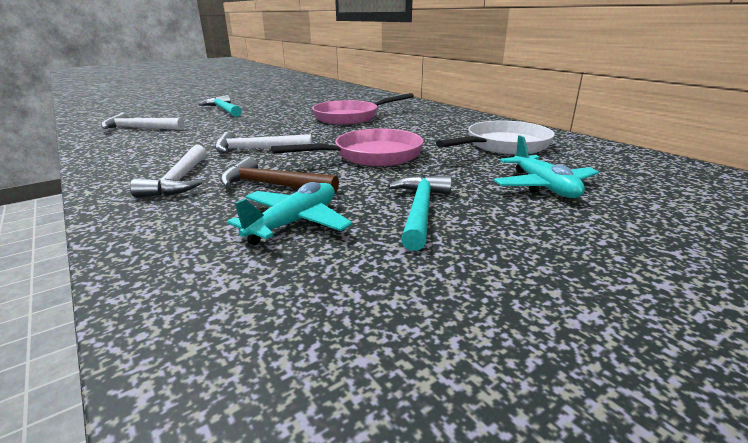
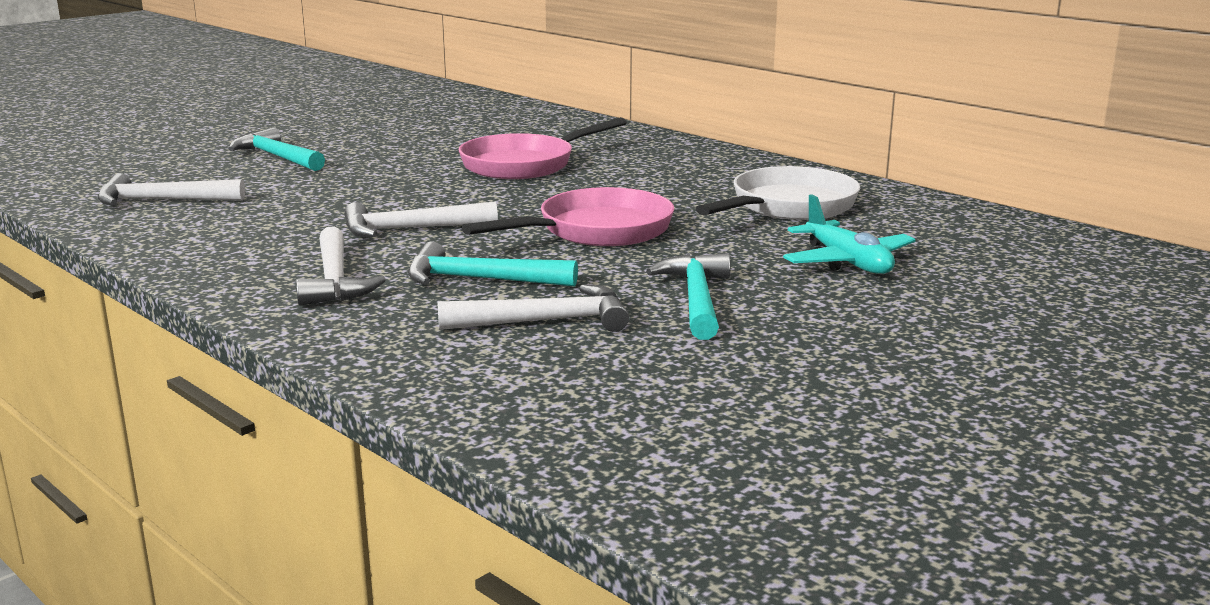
camera: 10 degrees left, 5 degrees down
brown hammer [221,157,339,193] -> turquoise hammer [408,241,578,287]
turquoise plane [227,182,352,245] -> white hammer [438,284,629,332]

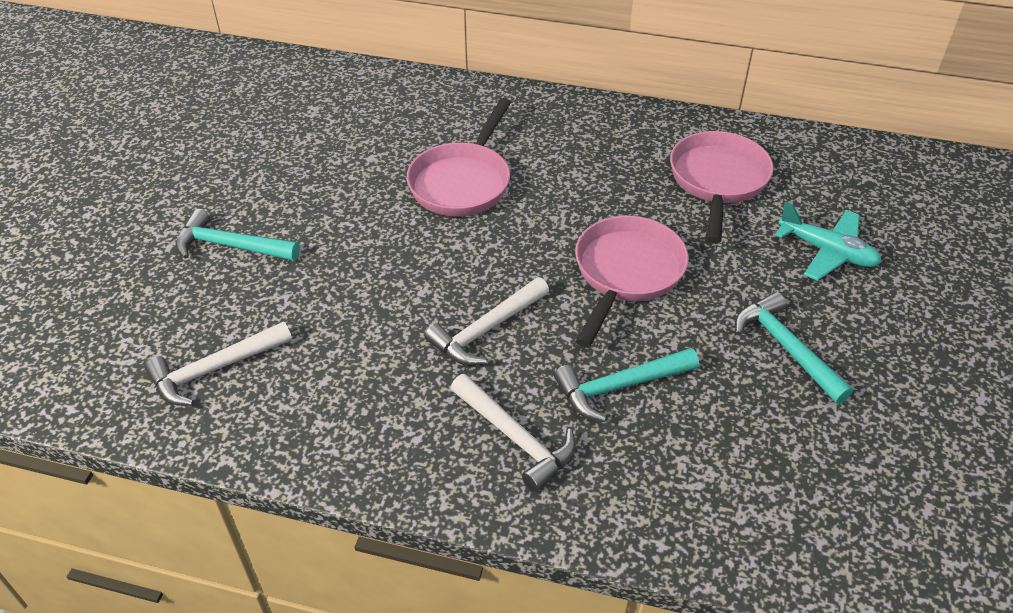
camera: 30 degrees left, 25 degrees up
white hammer [438,284,629,332] -> none
white pan [695,166,860,220] -> pink pan [670,131,774,243]

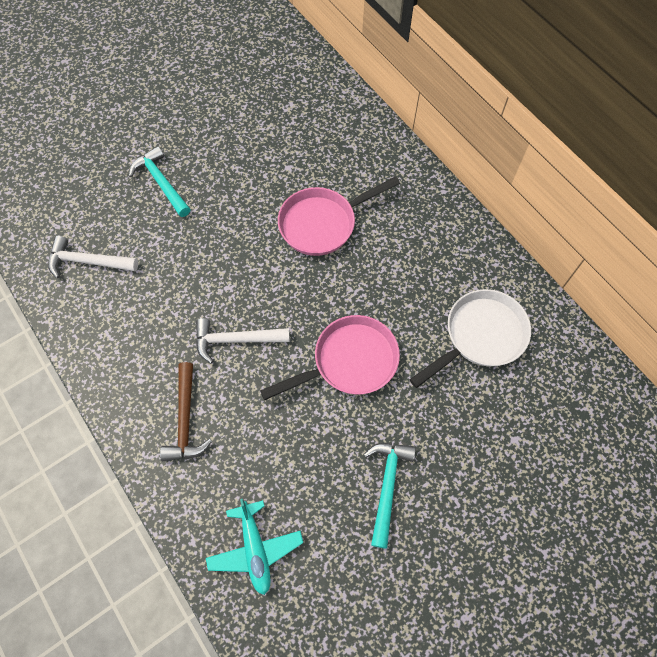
camera: 40 degrees right, 20 degrees up
white hammer [451,374,576,492] -> brown hammer [160,362,212,461]
turquoise hammer [554,348,699,422] -> none
pink pan [670,131,774,243] -> white pan [409,289,531,388]
turquoise plane [775,201,882,281] -> turquoise plane moved to [206,499,303,595]

